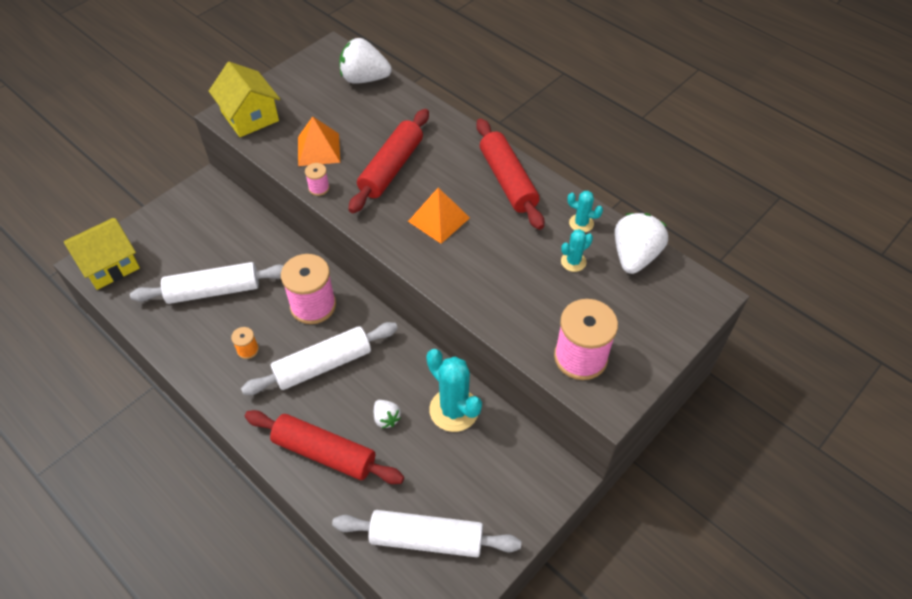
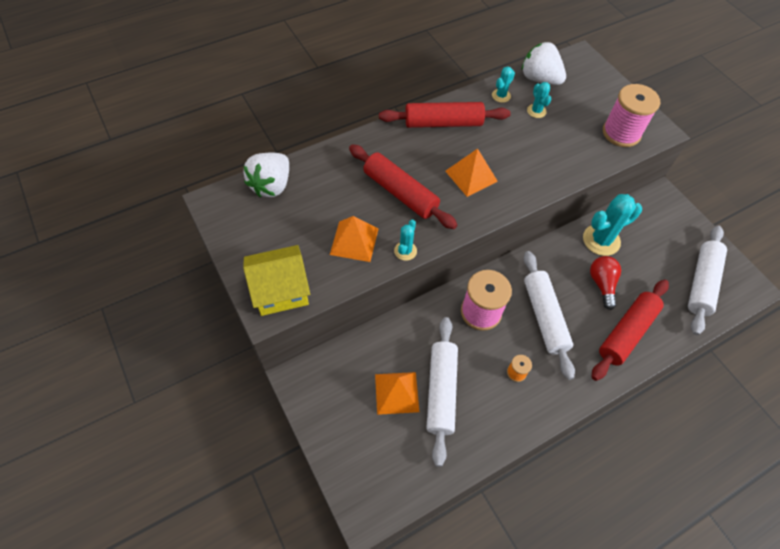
camera: 75 degrees left, 5 degrees up
yellow house [64,218,140,290] -> none
pink spool [305,163,330,196] -> turquoise cactus [394,220,417,261]
white strawberry [374,400,401,428] -> red light bulb [590,256,621,310]
none -> orange pyramid [375,372,419,415]

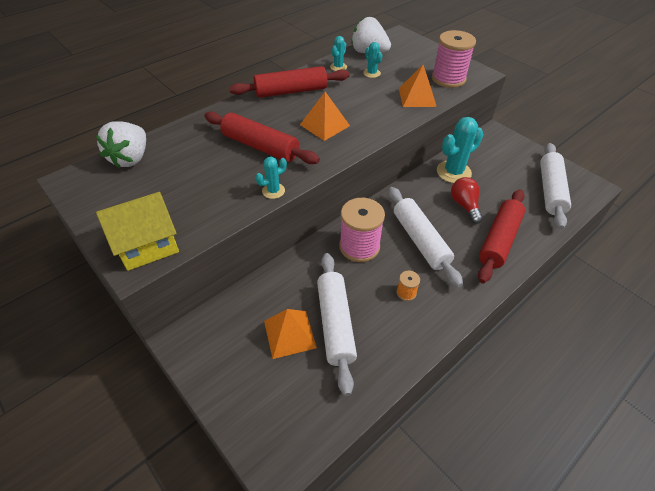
camera: 10 degrees left, 10 degrees down
orange pyramid [330,216,379,262] -> orange pyramid moved to [399,65,437,107]
turquoise cactus [394,220,417,261] -> turquoise cactus turned 45 degrees clockwise [256,157,287,199]

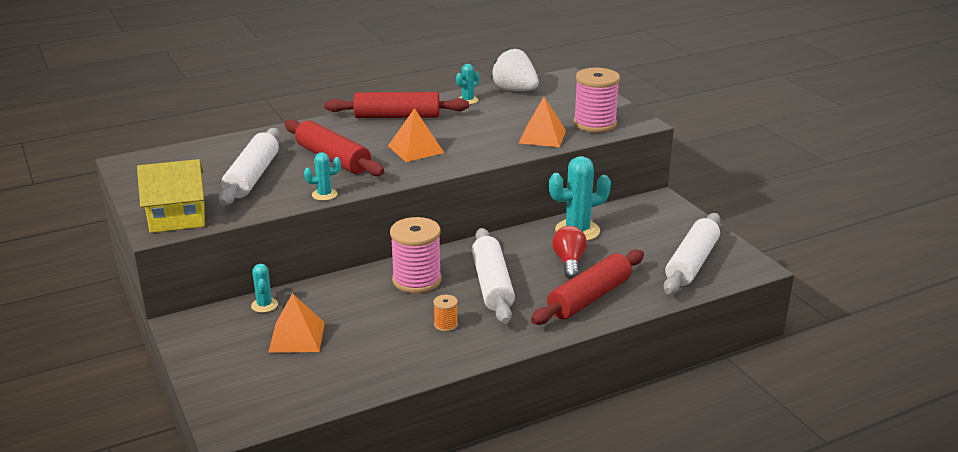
camera: 15 degrees right, 20 degrees down
white strawberry [96,121,146,168] -> none
white rolling pin [317,253,357,396] -> white rolling pin moved to [219,128,280,206]
turquoise cactus [363,42,382,78] -> turquoise cactus moved to [251,264,278,313]

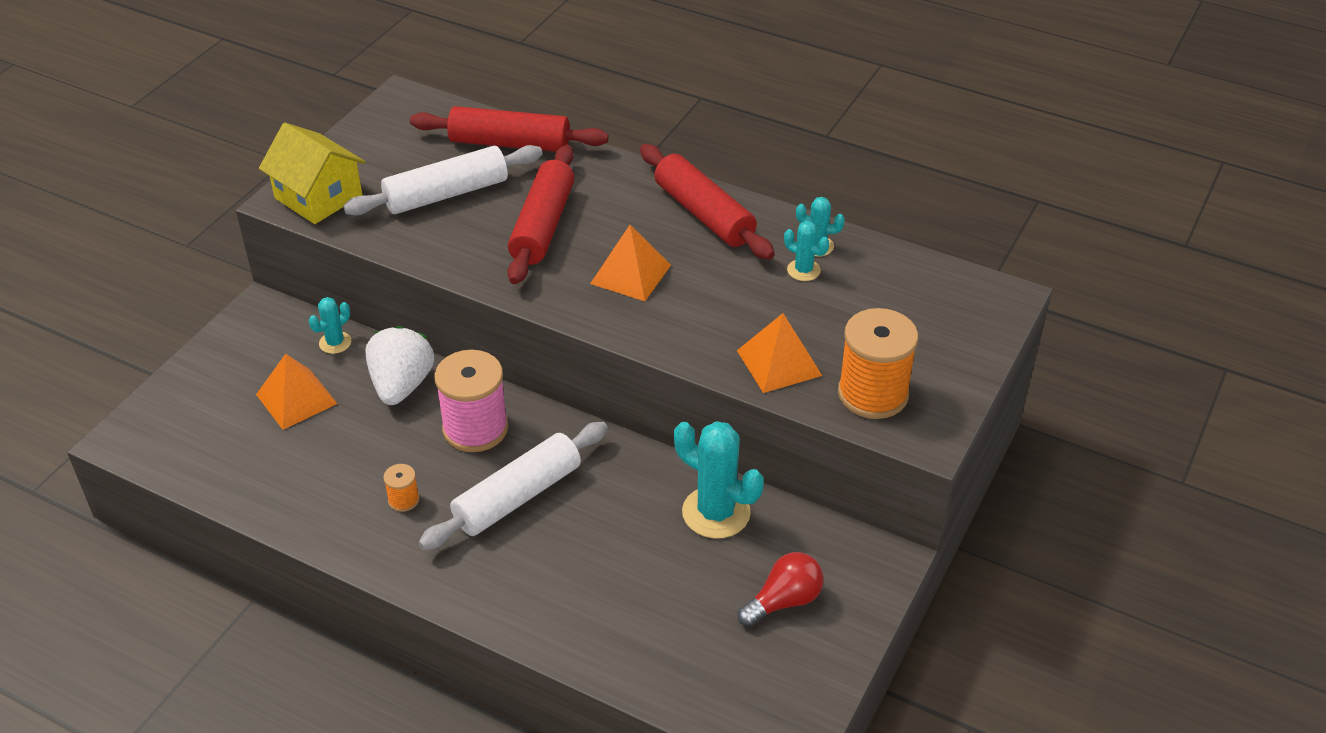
camera: 55 degrees right, 15 degrees up
turquoise cactus [304,152,341,201] -> turquoise cactus moved to [784,221,829,281]
white strawberry [491,49,539,91] -> white strawberry moved to [365,326,434,405]
red rolling pin [531,250,644,325] -> red rolling pin moved to [410,106,609,152]
red light bulb [552,226,587,279] -> red light bulb moved to [738,552,823,627]
pink spool [573,68,620,132] -> orange spool [838,308,918,419]
white rolling pin [663,213,720,294] -> none

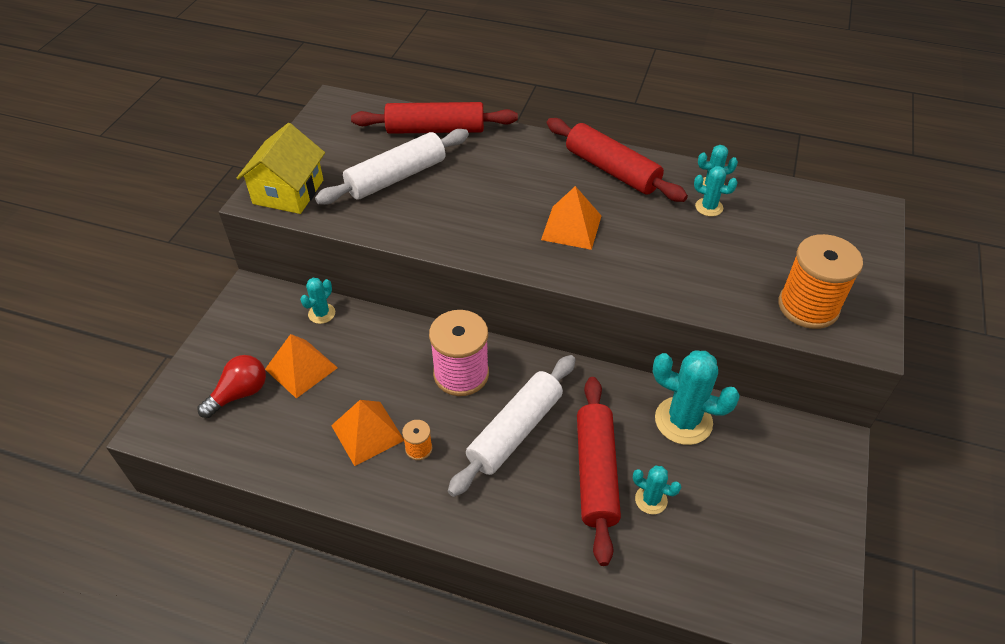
camera: 10 degrees left, 5 degrees up
yellow house [259,123,365,224] -> yellow house turned 75 degrees clockwise [236,123,325,214]
white strawberry [365,326,434,405] -> none
red rolling pin [507,145,574,284] -> red rolling pin moved to [577,377,621,566]
orange pyramid [737,313,822,393] -> orange pyramid moved to [331,400,404,466]
red light bulb [738,552,823,627] -> red light bulb moved to [197,355,266,418]
none -> turquoise cactus [633,466,681,514]

